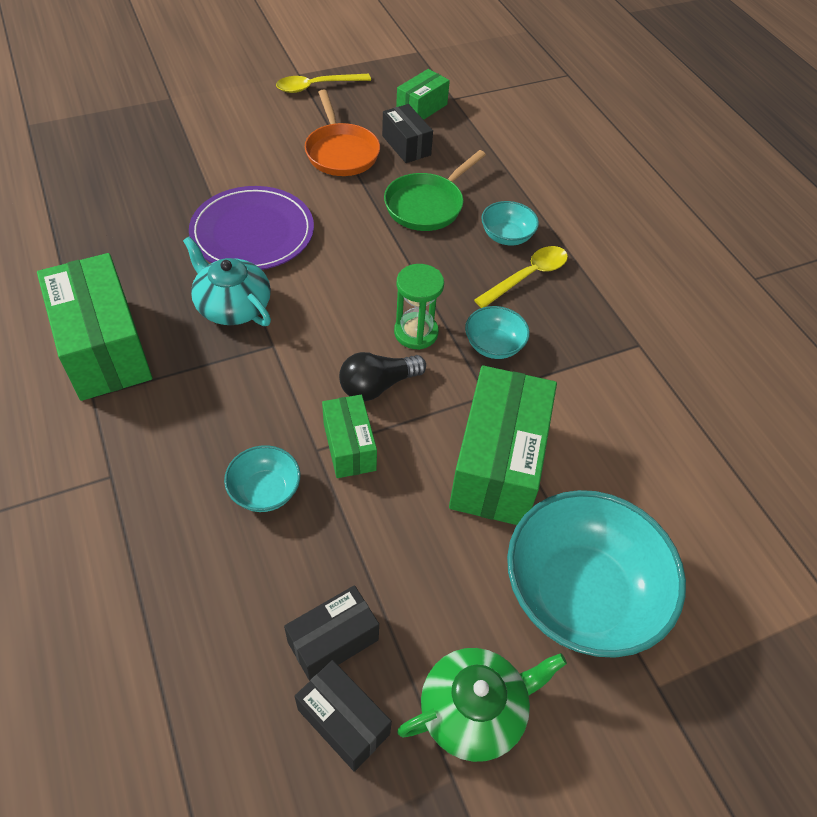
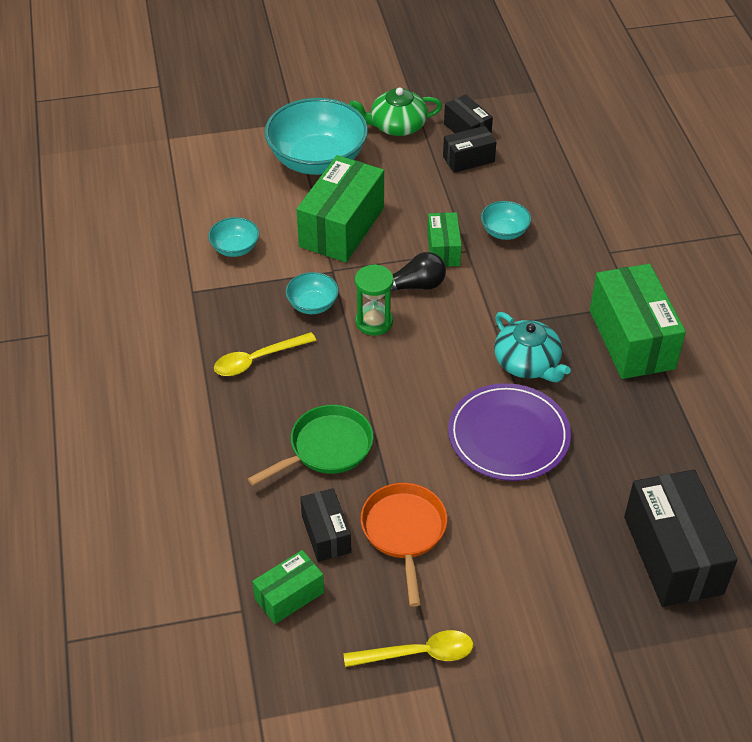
camera: 165 degrees left, 5 degrees down
turquoise bowl [481,201,539,245] -> turquoise bowl moved to [208,217,259,257]
none -> black box [624,470,737,607]

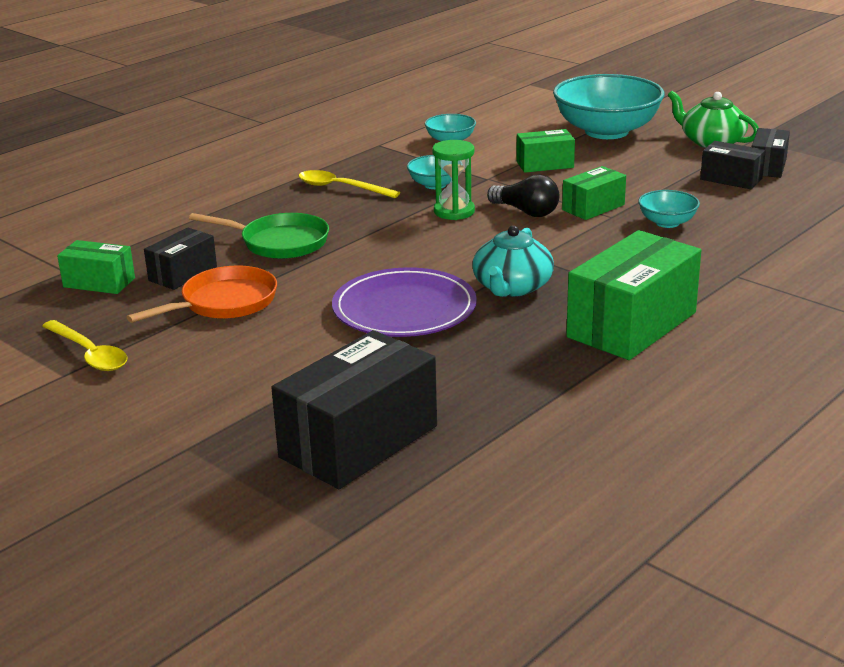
camera: 55 degrees right, 20 degrees down
green box [297,155,384,262] -> green box [516,129,575,173], size x0.54

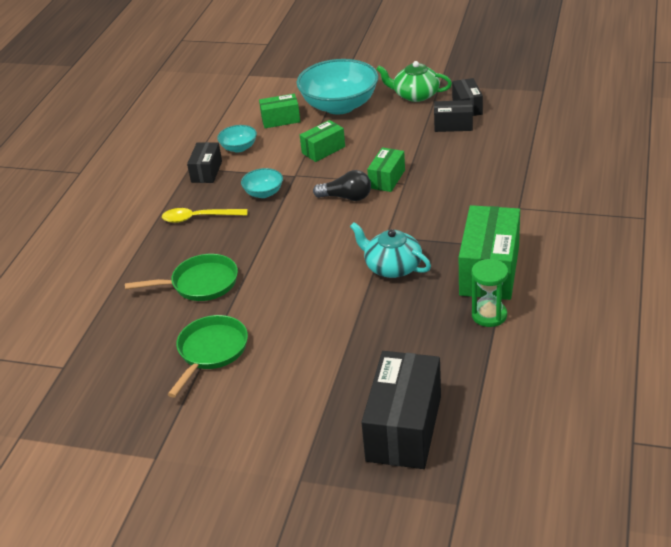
camera: 25 degrees left, 10 degrees up
yellow spoon [42,320,128,371] -> none
green box [57,240,135,294] -> green box moved to [259,93,300,128]
orange pan [127,266,277,323] -> green pan [168,315,248,398]
black box [144,228,217,290] -> black box moved to [187,142,222,183]
purple plate [332,267,477,337] -> none
green hourglass [432,140,475,220] -> green hourglass moved to [472,259,508,327]
turquoise teapot [472,226,554,297] -> turquoise teapot turned 135 degrees clockwise [350,222,431,278]
turquoise bowl [638,190,700,228] -> none

